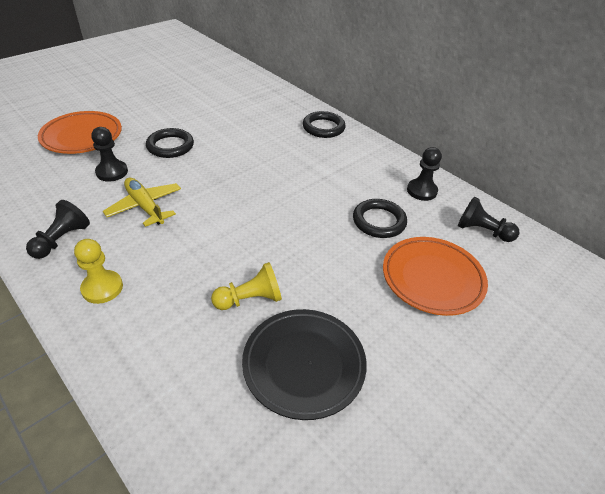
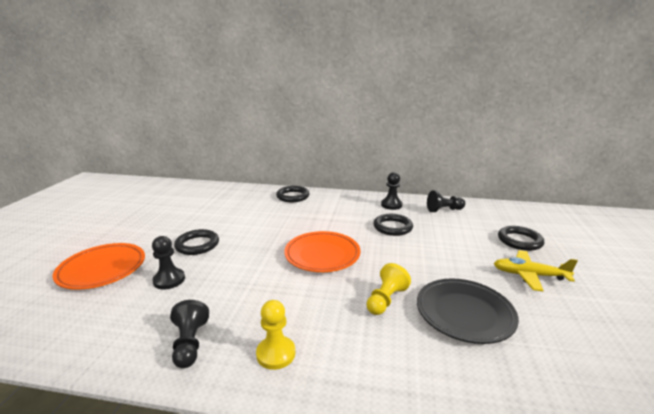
camera: 35 degrees left, 20 degrees down
yellow plane [103,177,181,227] -> yellow plane moved to [494,250,578,291]
orange plate [383,237,488,316] -> orange plate moved to [284,231,361,272]
none -> black ring [498,226,544,251]

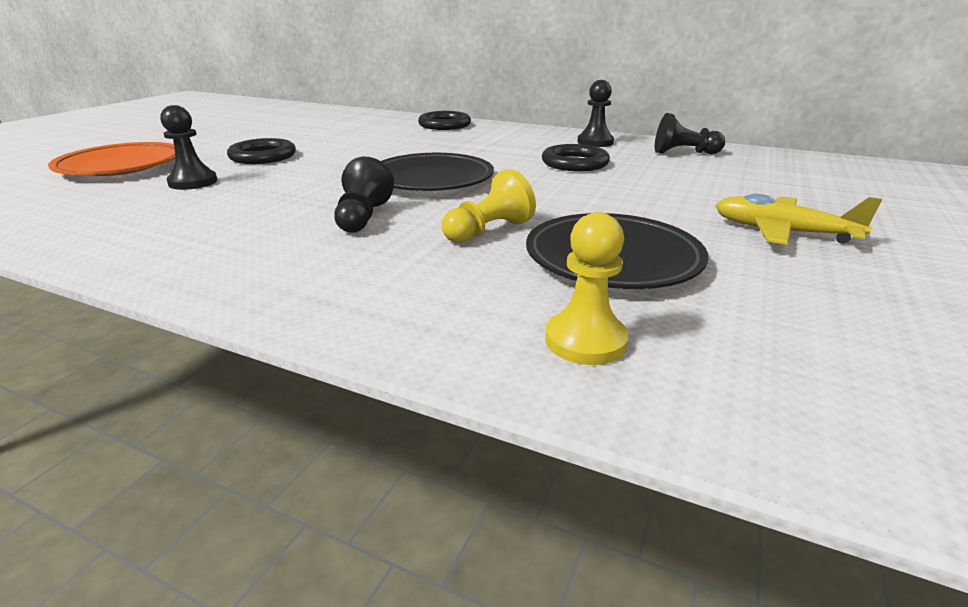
camera: 15 degrees right, 5 degrees up
black pawn [170,300,209,368] -> black pawn moved to [334,157,394,233]
yellow pawn [256,300,295,370] -> yellow pawn moved to [545,212,629,365]
orange plate [284,231,361,272] -> black plate [381,153,494,191]
black ring [498,226,544,251] -> none

